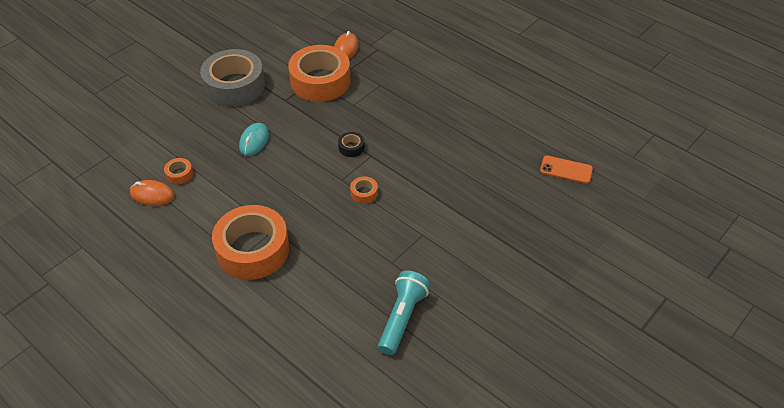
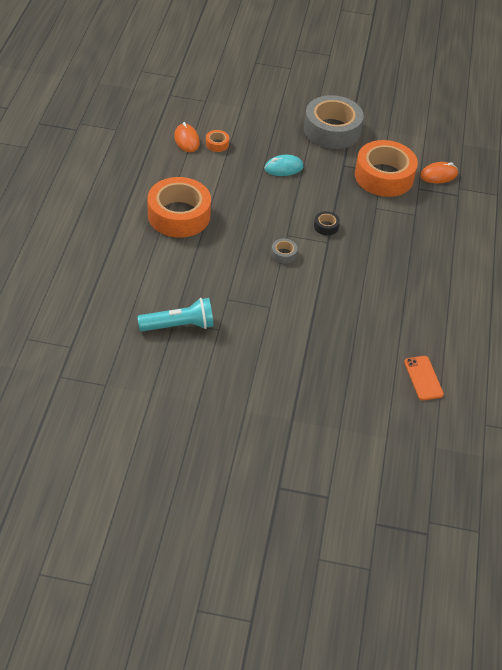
camera: 55 degrees right, 0 degrees up
orange tape [350,177,378,204] -> grey tape [271,239,298,264]

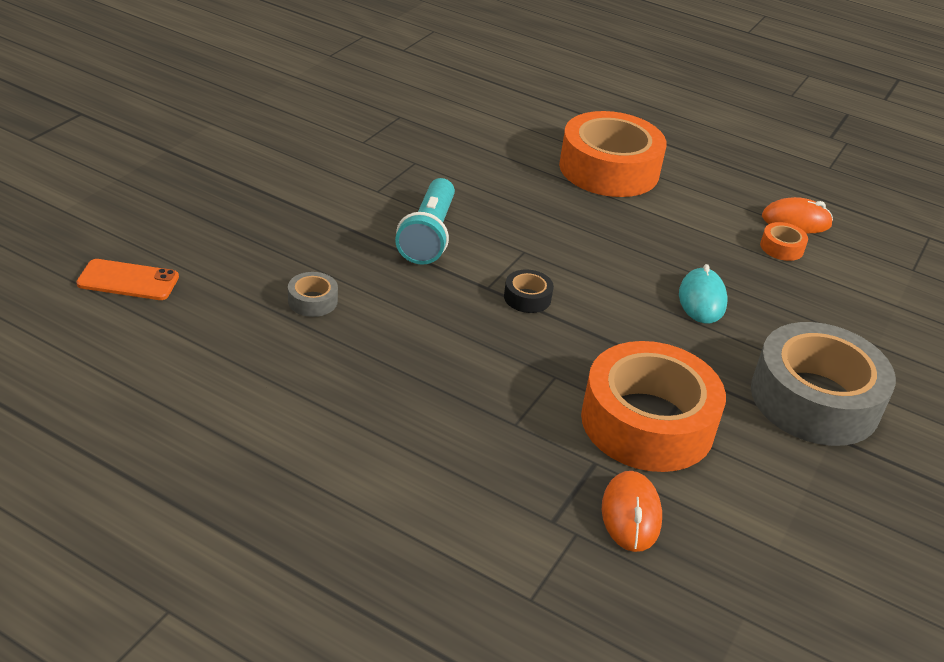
camera: 110 degrees right, 10 degrees down
turquoise flashlight [137,298,214,331] -> turquoise flashlight moved to [395,178,455,265]
grey tape [271,239,298,264] -> grey tape moved to [288,272,338,317]

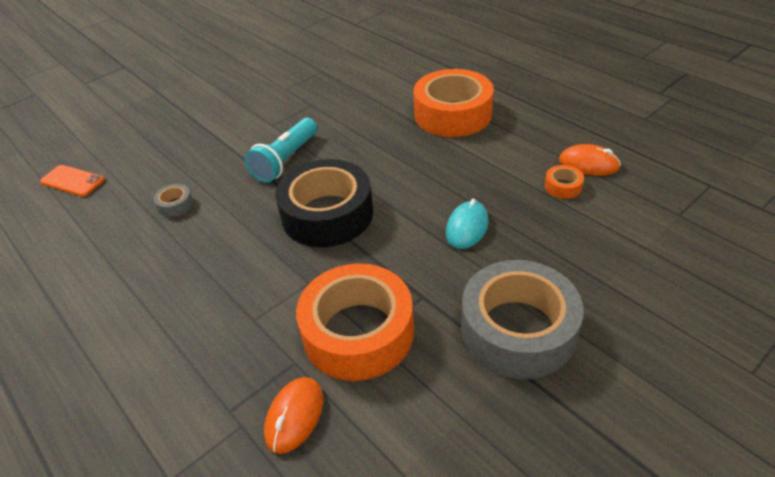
camera: 25 degrees right, 5 degrees up
black tape [504,269,554,313] -> black tape [275,159,373,247], size x2.50

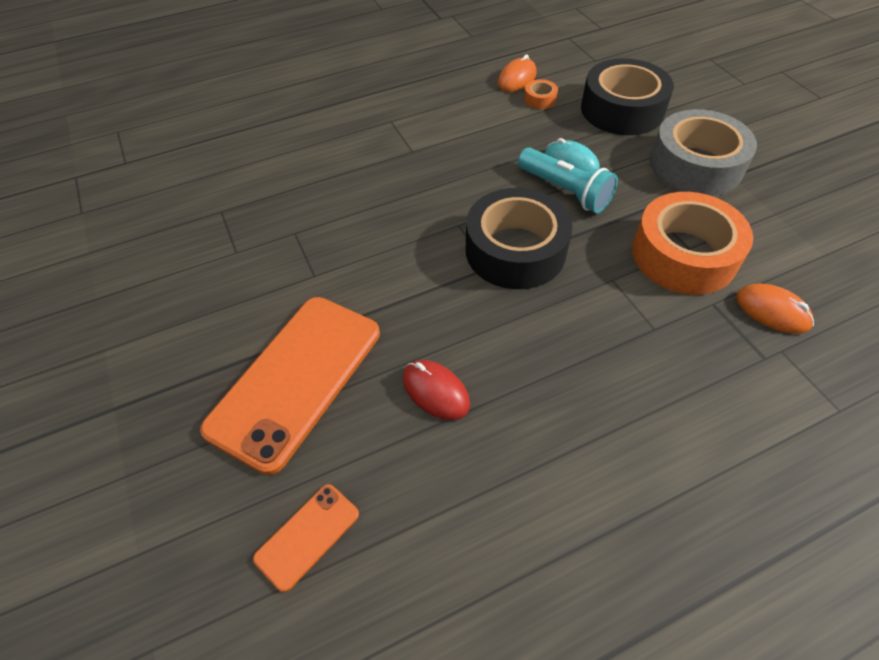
camera: 75 degrees left, 10 degrees up
grey tape [153,184,193,217] -> red mouse [403,360,470,420]
turquoise flashlight [245,118,317,183] -> turquoise flashlight moved to [518,148,618,213]
orange tape [414,69,494,137] -> none
none -> orange phone [200,297,380,475]
none -> black tape [581,58,674,135]

